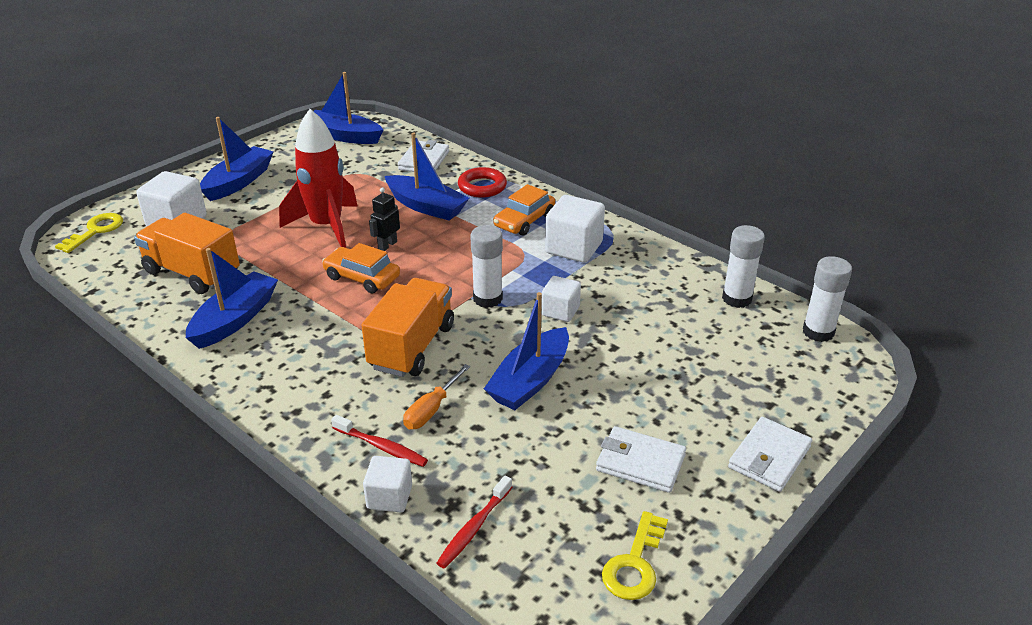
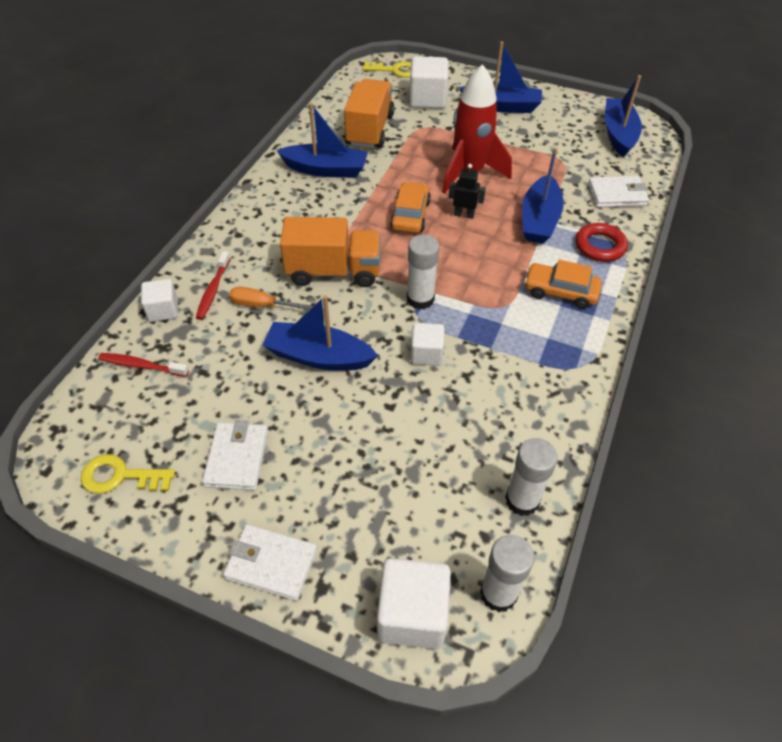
camera: 70 degrees right, 15 degrees up
white cube [545,195,605,263] -> white cube moved to [377,558,451,649]

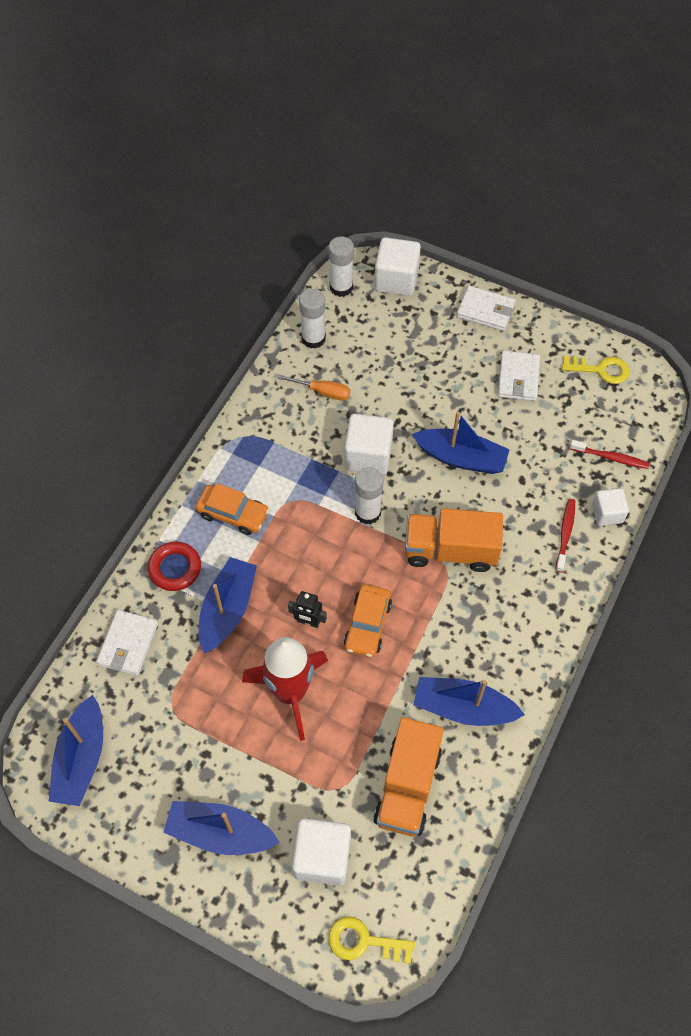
camera: 175 degrees left, 10 degrees up
orange screwdriver [229,287,313,310] -> orange screwdriver moved to [277,374,350,401]
white cube [411,323,444,366] -> white cube [344,414,394,475], size x1.62
white wallet [588,176,649,208] -> white wallet turned 75 degrees counterclockwise [96,610,158,676]

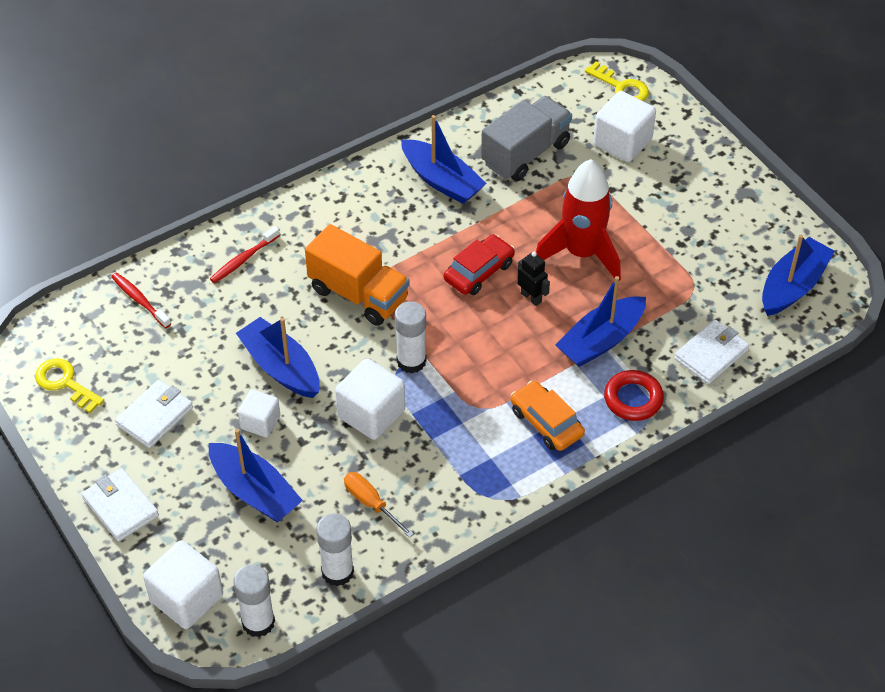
camera: 150 degrees left, 10 degrees down
blue boat [163,801,280,855] -> blue boat moved to [209,429,303,522]
orange car [344,584,392,657] -> red car [444,235,515,295]
orange truck [373,717,444,837] -> grey truck [481,96,572,181]
white cube [592,488,629,526] -> white cube moved to [238,389,280,437]

